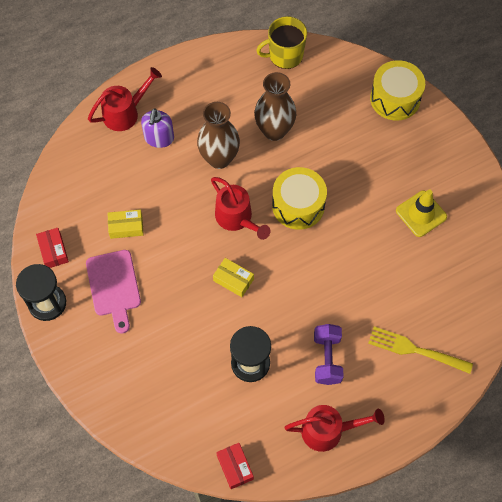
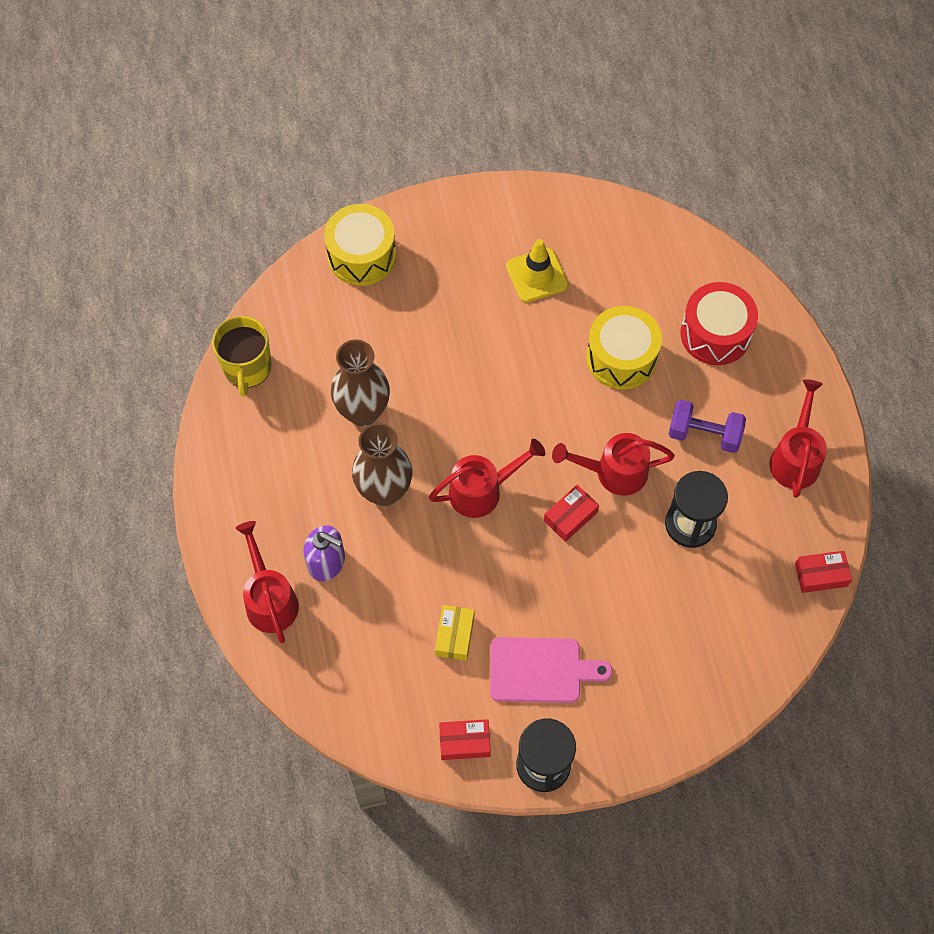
camera: 75 degrees left, 0 degrees up
yellow box [213,258,254,297] -> red box [544,485,599,542]
yellow drum [272,167,327,230] -> yellow drum moved to [586,306,662,390]
yellow fork [368,326,473,374] -> red drum [681,282,758,365]
none -> red watering can [552,433,675,496]

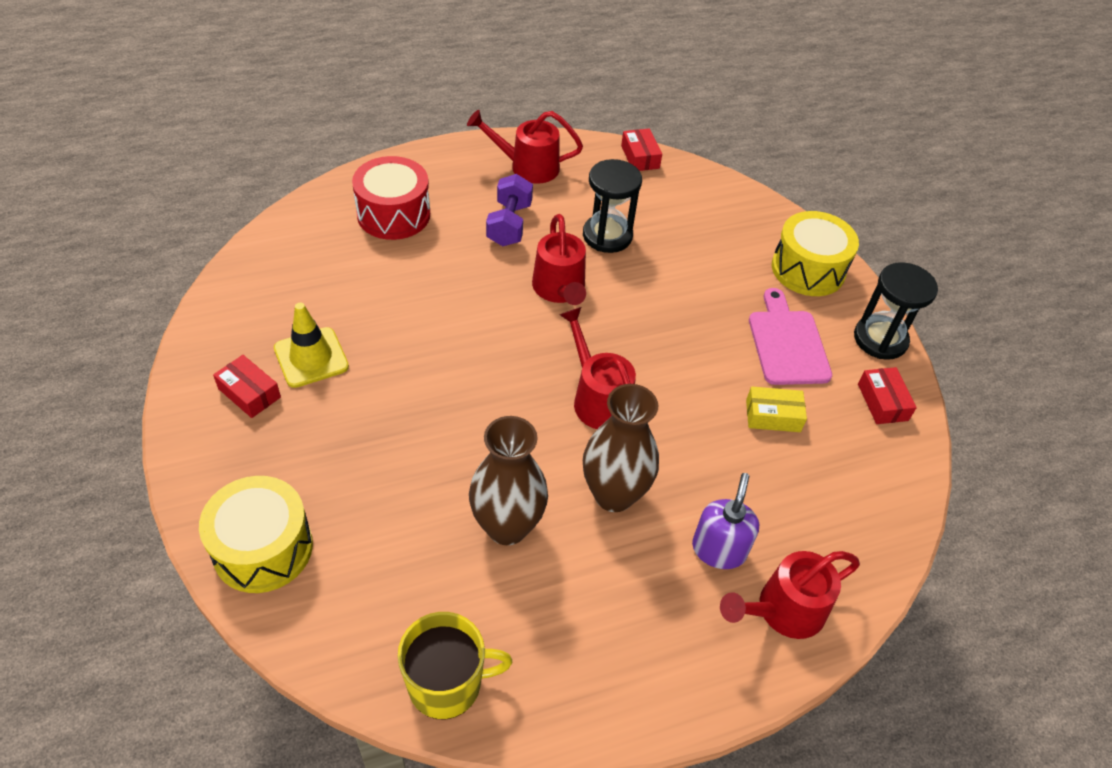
camera: 100 degrees left, 15 degrees down
red box [544,485,599,542] -> red box moved to [213,355,281,418]
yellow drum [586,306,662,390] -> yellow drum moved to [772,211,859,296]

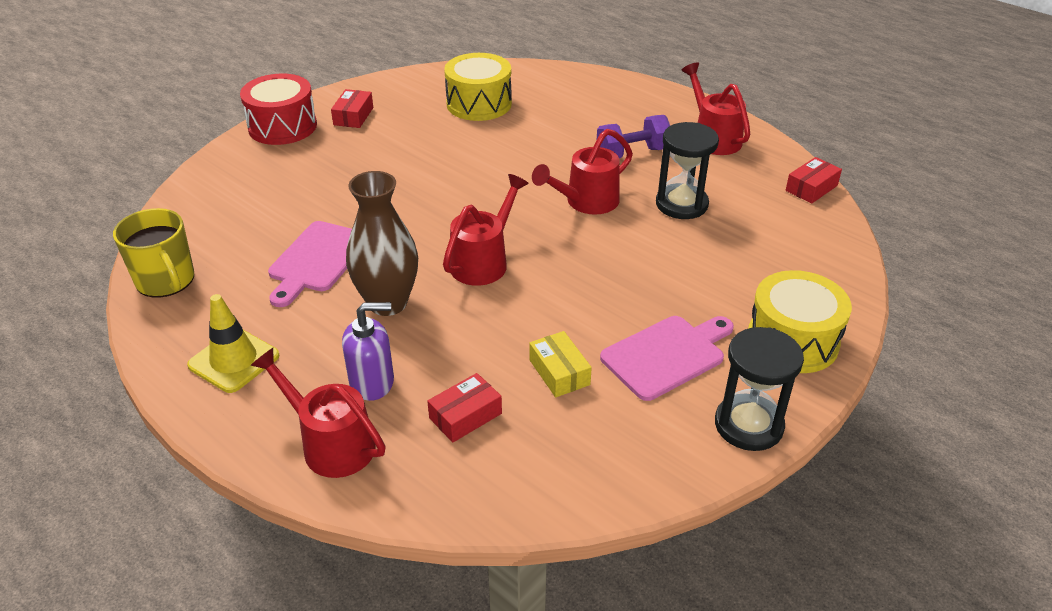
camera: 65 degrees right, 10 degrees down
yellow drum [199,476,313,593] -> yellow drum moved to [444,53,512,121]
yellow traffic cone [274,303,349,388] -> yellow traffic cone moved to [187,294,279,393]
red drum [352,156,430,240] -> red drum moved to [240,73,317,145]
brown vase [469,416,548,545] -> pink cutting board [268,221,352,307]
red box [858,367,917,424] -> red box moved to [427,373,502,442]

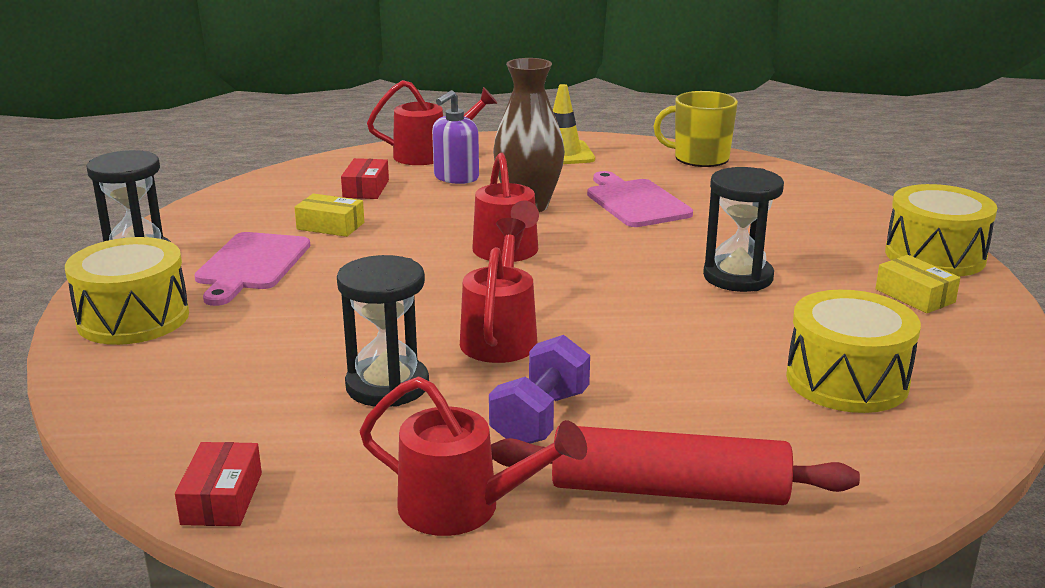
camera: 135 degrees right, 15 degrees down
red drum [240,73,317,145] -> yellow drum [885,184,997,277]
red box [331,89,373,128] -> yellow box [875,255,960,313]
none -> red rolling pin [491,426,860,505]
none -> black hourglass [703,167,784,292]

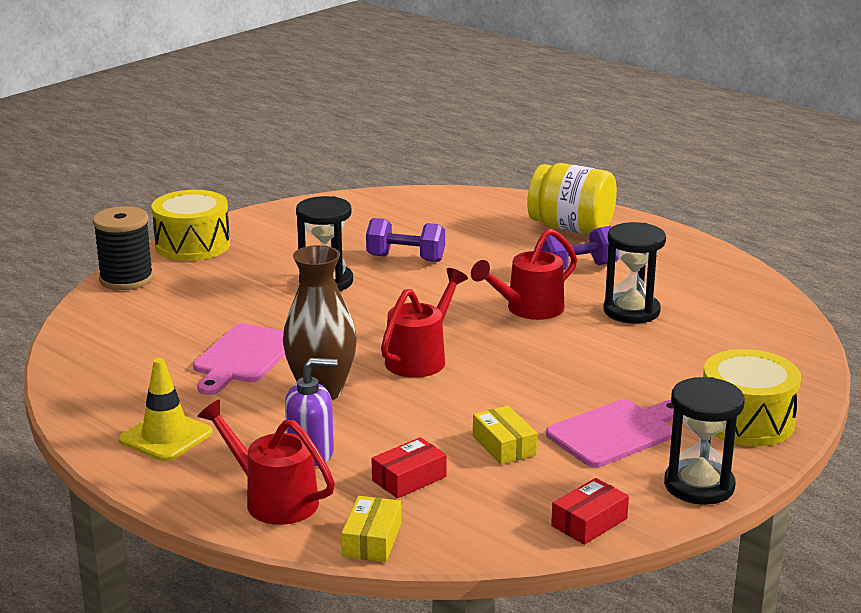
camera: 135 degrees left, 0 degrees up
red box [175,442,262,526] -> red box moved to [551,478,629,545]
red watering can [360,376,587,536] -> none
red rolling pin [491,426,860,505] -> yellow jar [527,163,617,235]
yellow mug [654,91,738,167] -> none
yellow drum [786,290,921,413] -> none
yellow box [875,255,960,313] -> yellow box moved to [341,496,401,562]
none -> black spool [93,206,154,290]
none -> purple dumbbell [366,218,445,262]

